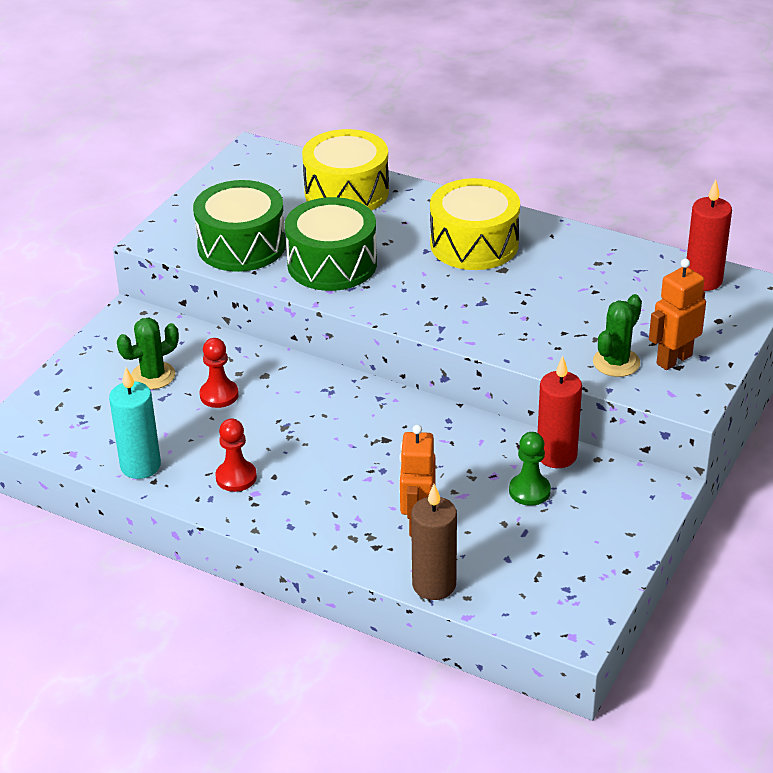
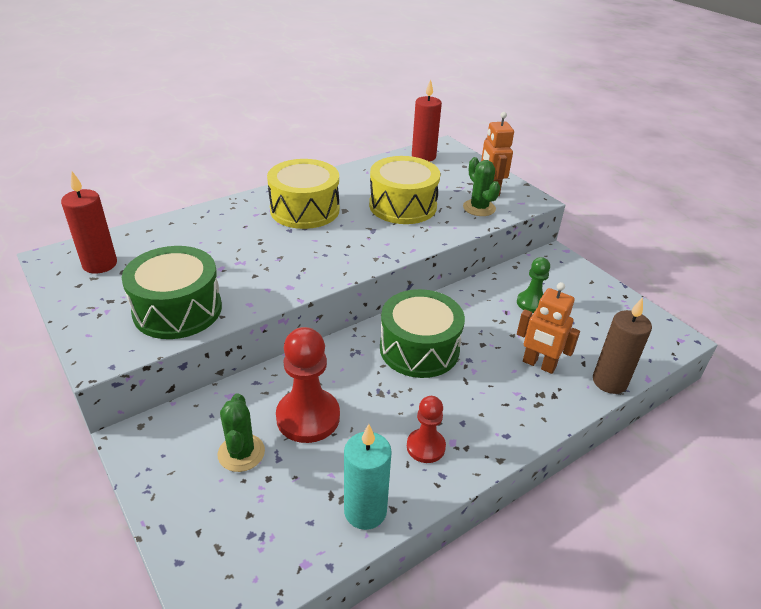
camera: 65 degrees left, 0 degrees up
red pawn [200,338,239,408] -> red pawn [276,327,340,443], size x1.69
green drum [285,197,377,291] -> green drum moved to [380,289,465,378]
yellow drum [302,129,389,211] -> yellow drum moved to [369,156,440,224]
red candle [538,356,582,468] -> red candle moved to [61,171,117,274]

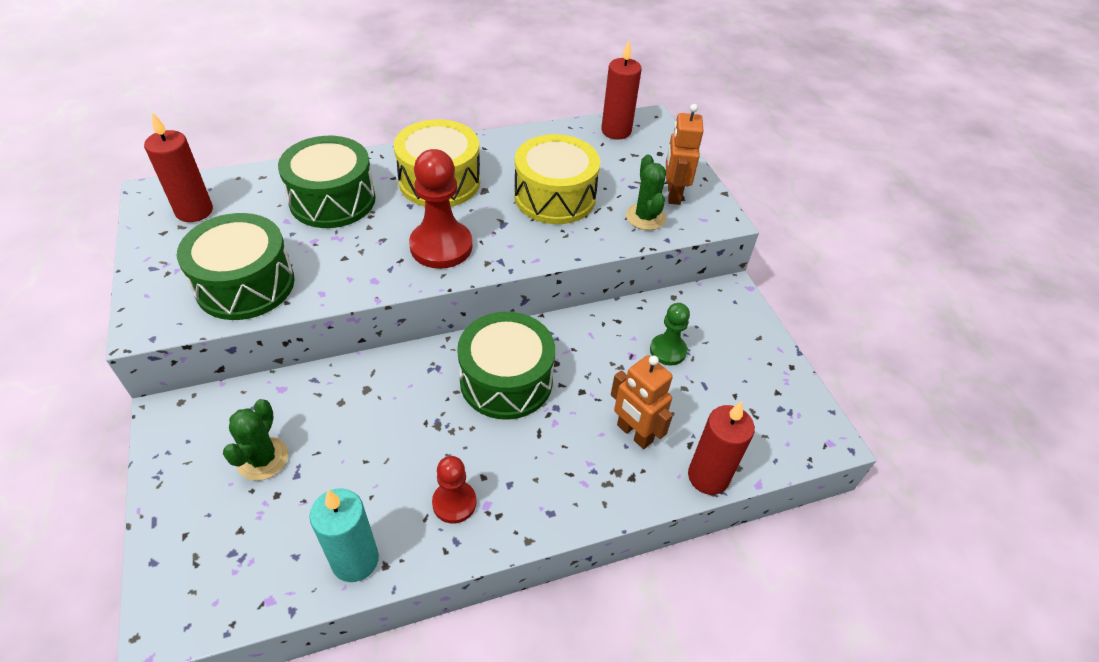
camera: 15 degrees right, 10 degrees up
red pawn [276,327,340,443] -> red pawn moved to [409,149,473,269]
brown candle [593,297,652,394] -> red candle [688,401,755,495]
none -> green drum [278,136,376,228]

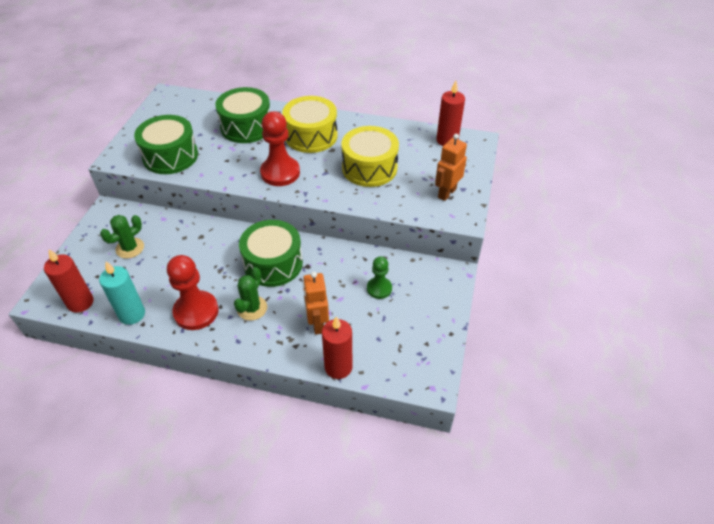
camera: 35 degrees right, 0 degrees up
red candle [144,112,213,222] -> red candle moved to [44,249,93,313]
red pawn [432,456,476,523] -> red pawn [167,255,219,330], size x1.69
green cactus [626,154,666,230] -> green cactus moved to [234,267,267,321]

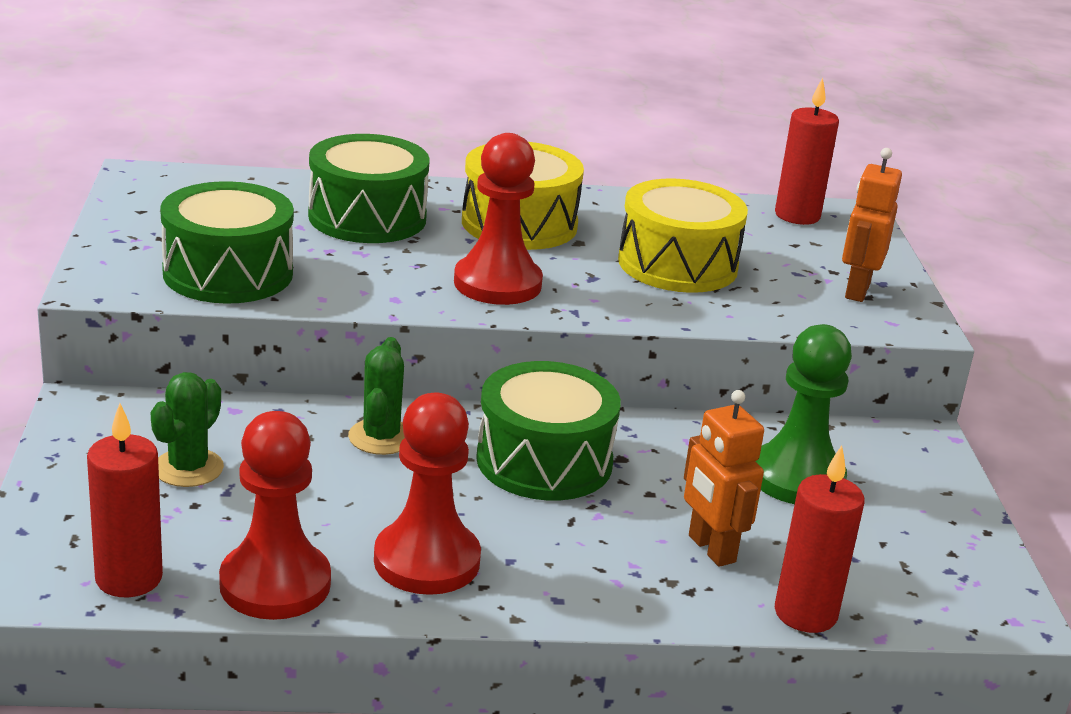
camera: 20 degrees left, 20 degrees down
turquoise candle [99,261,145,325] -> red pawn [219,411,331,620]
green cactus [234,267,267,321] -> green cactus moved to [348,337,405,455]
green pawn [367,256,392,299] -> green pawn [755,324,852,504], size x1.69

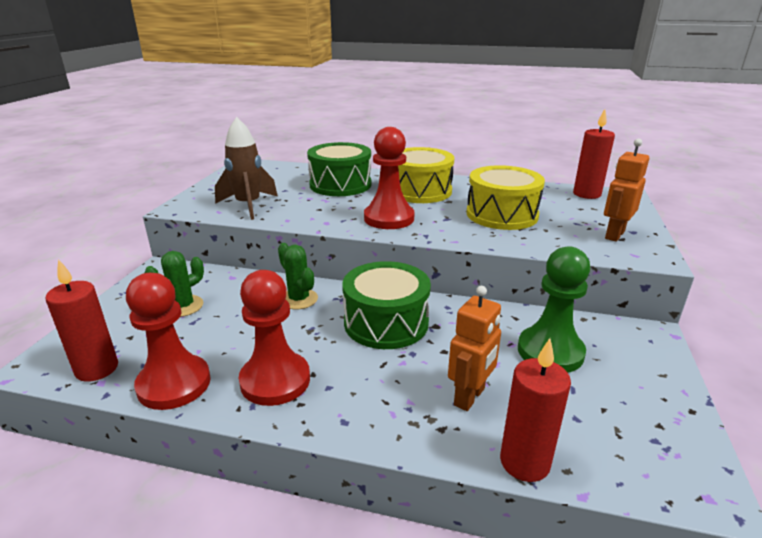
camera: 20 degrees right, 0 degrees up
green drum [160,181,294,304] -> brown rocket [215,117,278,220]
green cactus [348,337,405,455] -> green cactus turned 60 degrees counterclockwise [278,243,318,309]
orange robot [684,390,764,567] -> orange robot turned 135 degrees counterclockwise [448,286,501,411]

